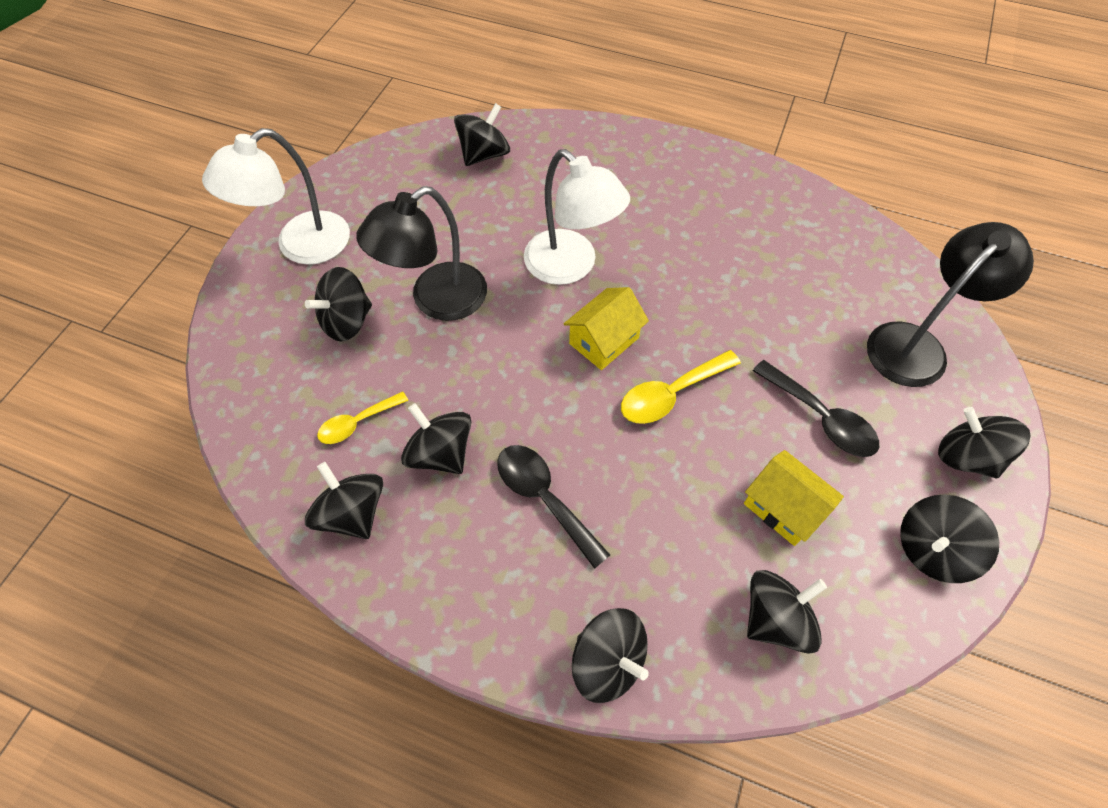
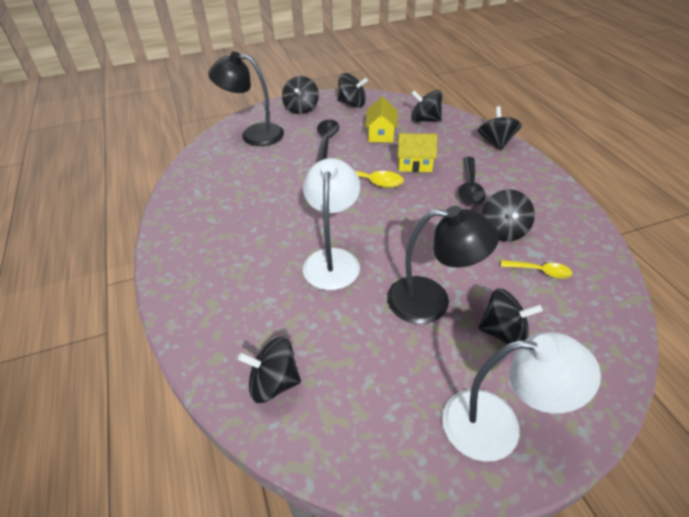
camera: 130 degrees left, 15 degrees down
black spinning top [305,462,383,539] -> none
yellow house [563,287,649,370] -> yellow house moved to [398,133,437,172]

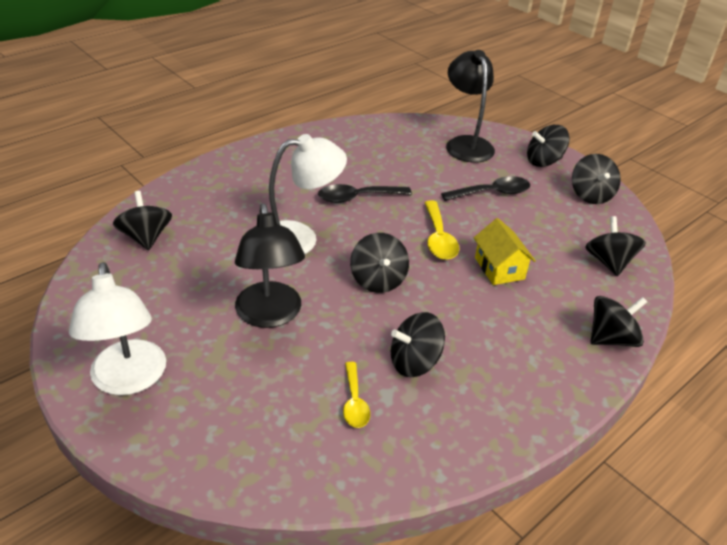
camera: 65 degrees right, 5 degrees down
yellow house [365,97,398,142] -> none
black spoon [458,157,486,205] -> black spoon moved to [318,184,412,203]
black spinning top [478,288,543,344] -> black spinning top moved to [350,233,409,293]

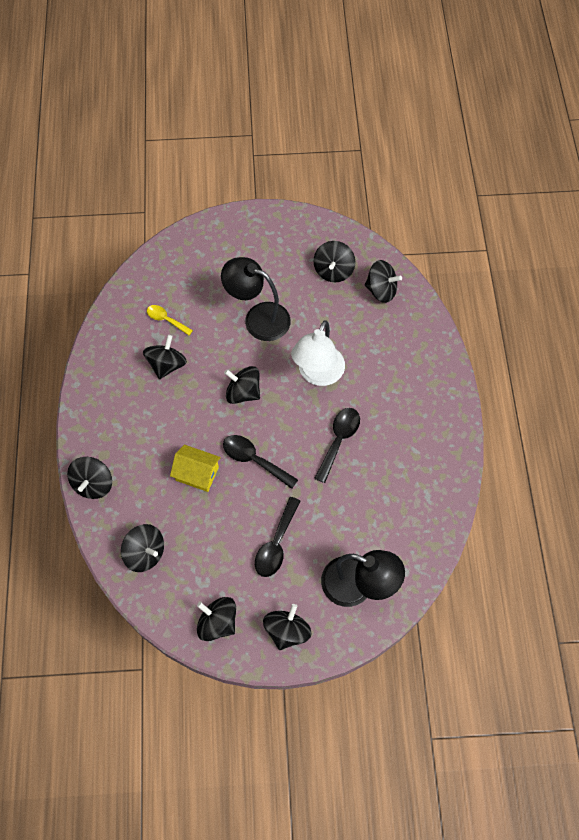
camera: 130 degrees right, 25 degrees up
white lamp [69,262,166,395] -> none
yellow spoon [424,201,459,260] -> black spoon [223,435,298,489]
none -> black spinning top [314,241,356,282]

